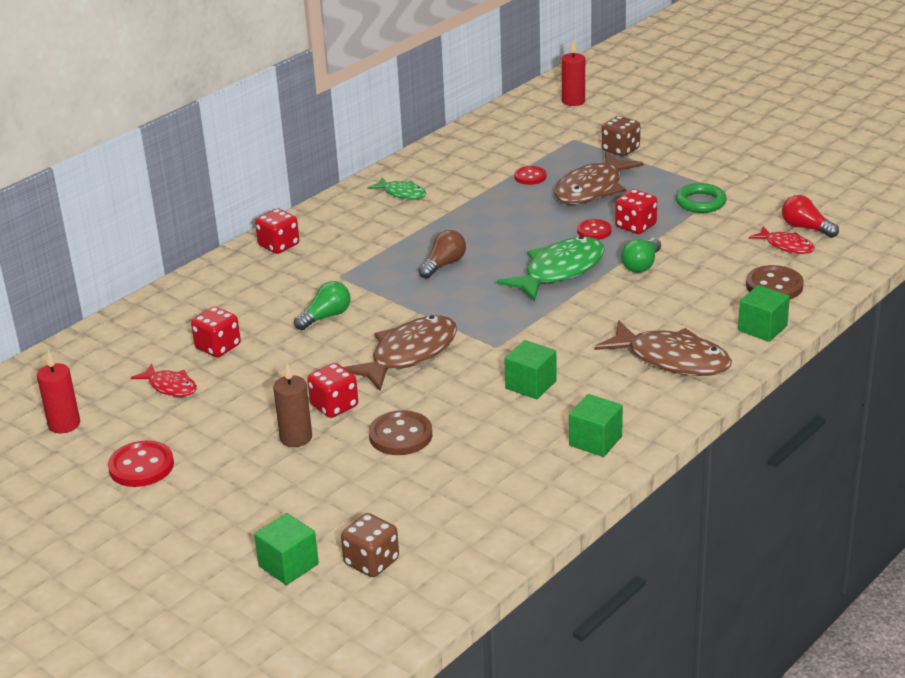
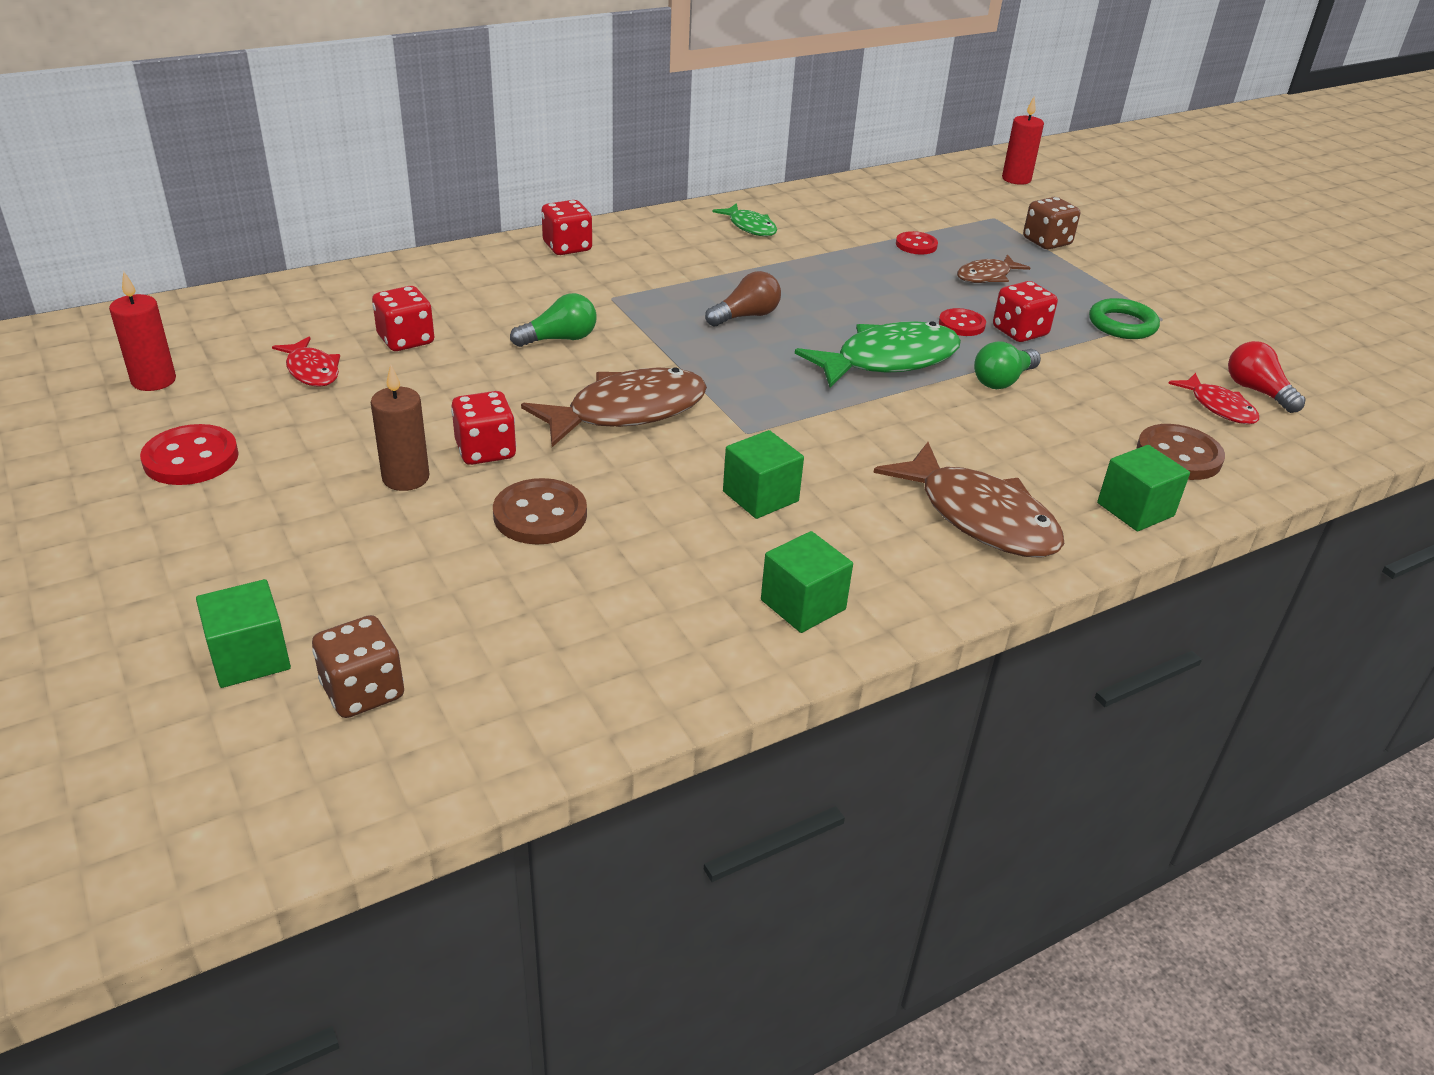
camera: 15 degrees right, 5 degrees up
brown fish [554,151,644,205] -> brown fish [957,254,1030,283], size x0.54

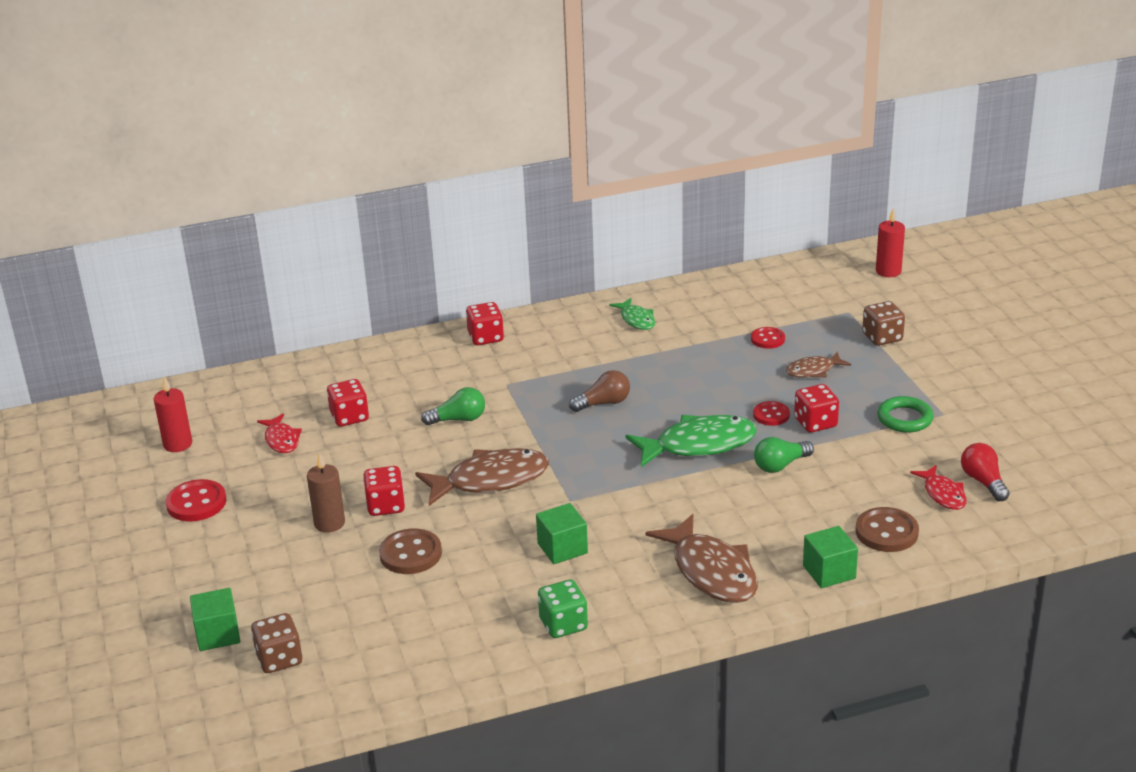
camera: 15 degrees right, 5 degrees down
green cube [761,531,853,633] -> green dice [538,580,588,638]

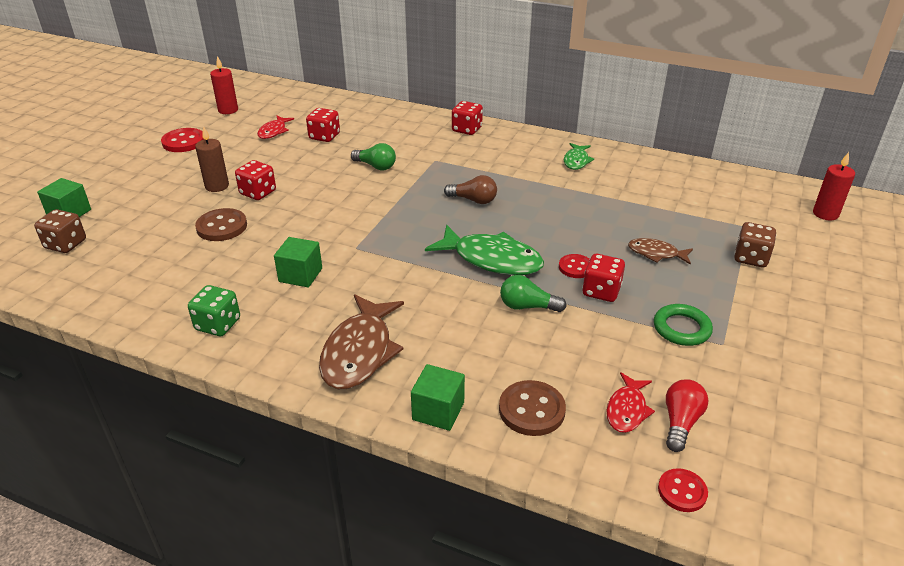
camera: 40 degrees right, 5 degrees up
brown fish [415,448,549,506] -> none
red button [751,327,785,349] -> red button moved to [658,468,708,512]

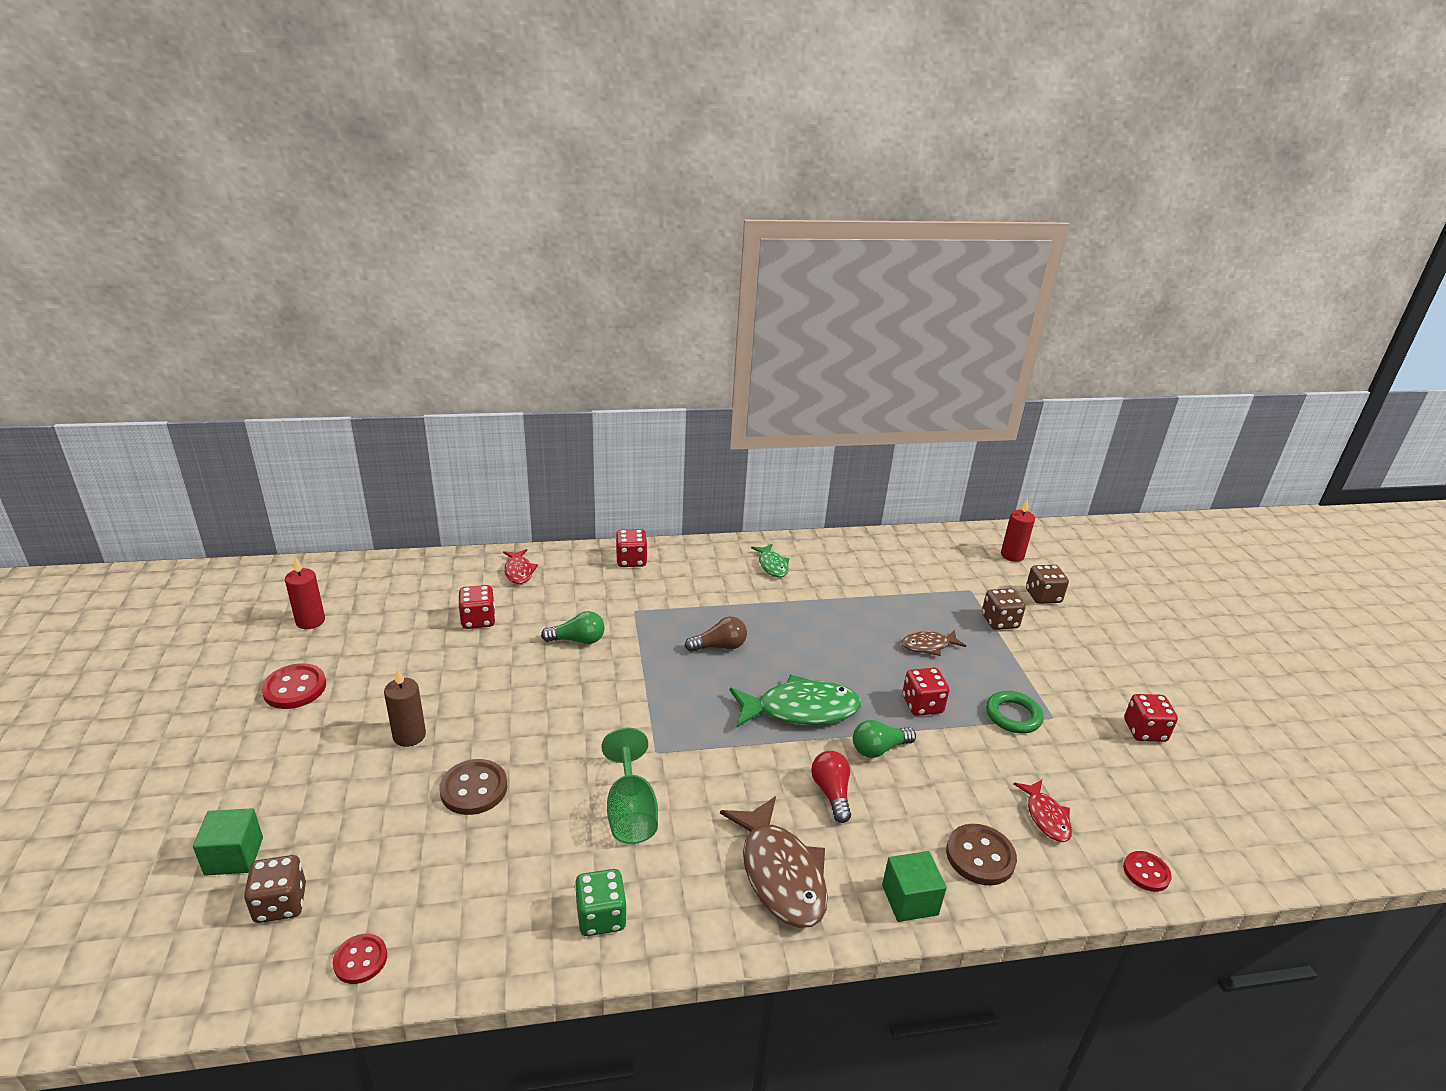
camera: 35 degrees left, 5 degrees down
red dice [235,160,276,200] -> red dice moved to [1124,694,1178,742]
red fish [257,115,294,139] -> red fish moved to [503,549,538,584]
green cube [274,237,322,287] -> green goblet [602,728,658,844]
red button [559,254,590,278] -> red button moved to [333,934,387,984]
red light bulb [666,379,709,452] -> red light bulb moved to [811,751,851,823]
none -> brown dice [1026,565,1069,604]

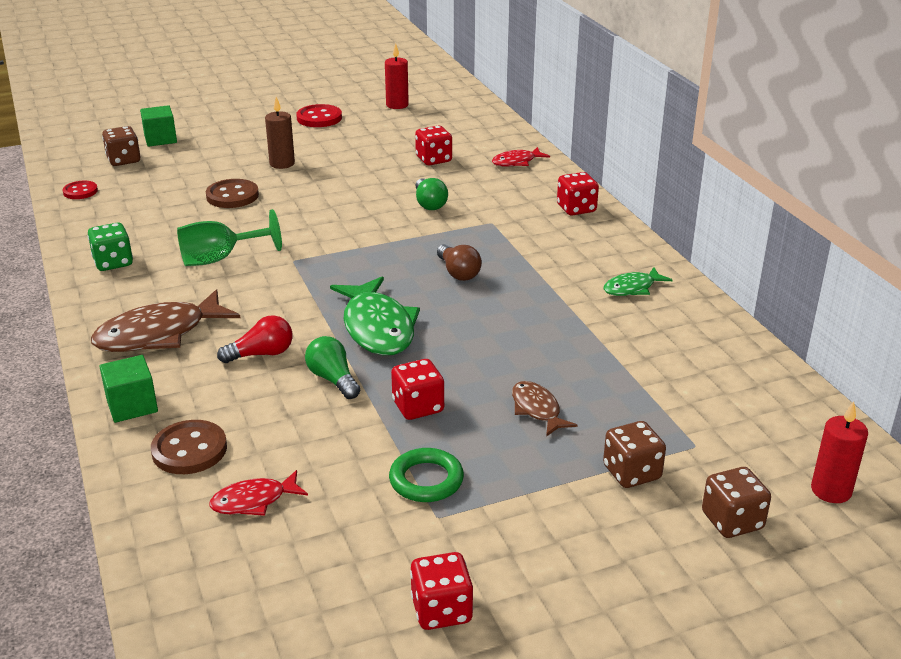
camera: 80 degrees right, 0 degrees up
red button [1123,851,1172,892] -> none

